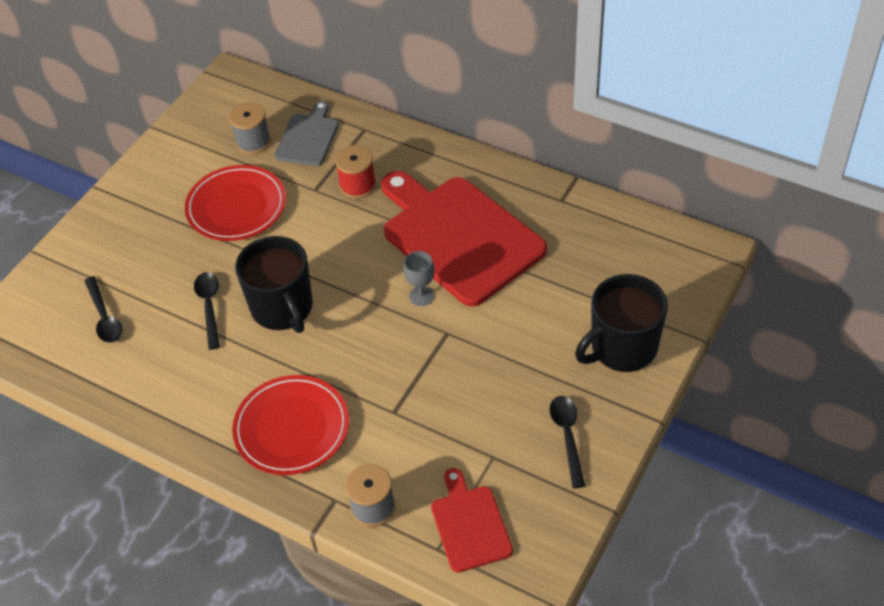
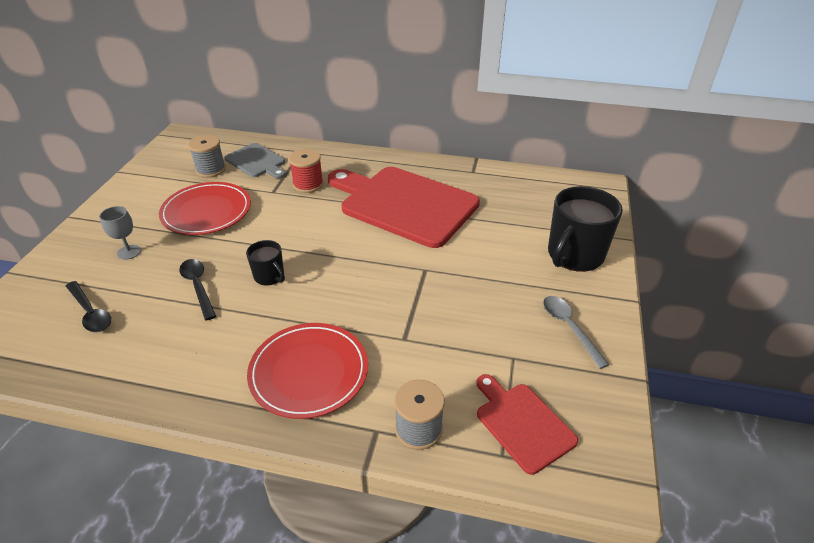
camera: 20 degrees left, 10 degrees down
black mug [235,236,313,333] -> black mug [246,240,285,286], size x0.52
grey cutting board [274,101,339,166] -> grey cutting board turned 135 degrees clockwise [225,143,286,179]
grey goblet [403,251,435,306] -> grey goblet moved to [100,206,141,260]
black spoon [550,396,585,488] -> grey spoon [543,296,610,369]

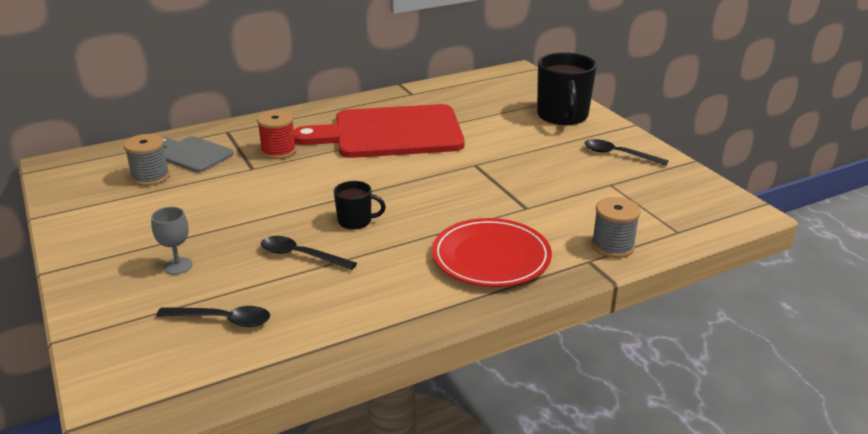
camera: 40 degrees left, 10 degrees down
red plate [159,182,251,235] -> none
grey cutting board [225,143,286,179] -> grey cutting board turned 150 degrees counterclockwise [162,136,234,172]
red cutting board [477,374,578,475] -> none
grey spoon [543,296,610,369] -> black spoon [584,139,669,166]

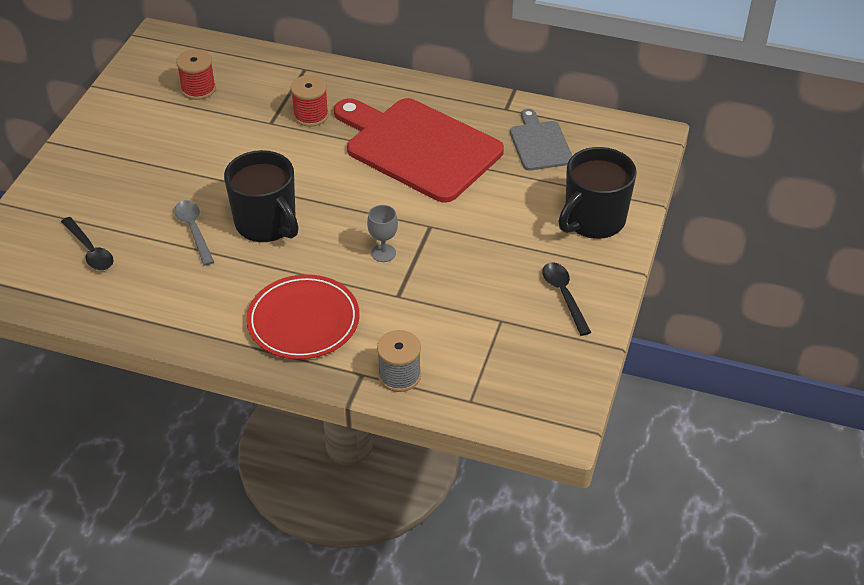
camera: 45 degrees right, 15 degrees up
grey spool [124,134,170,186] -> red spool [176,49,216,100]
grey goblet [151,207,193,274] -> grey goblet moved to [367,205,398,262]
grey cutting board [162,136,234,172] -> grey cutting board moved to [510,109,572,171]
black spoon [261,236,357,270] -> grey spoon [174,200,214,266]
black mug [334,181,386,229] -> black mug [224,150,298,242], size x1.93

